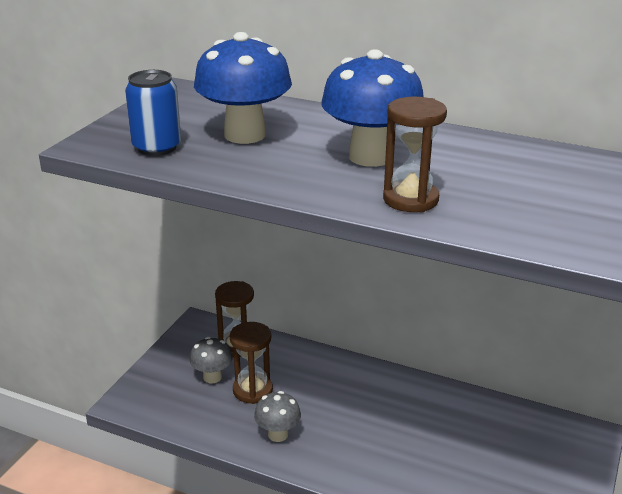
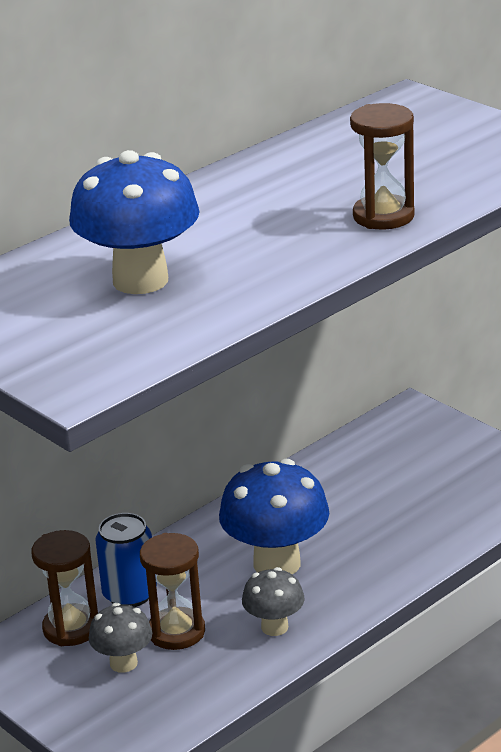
camera: 65 degrees left, 0 degrees up
blue can [125,70,181,156] -> blue can moved to [95,513,157,607]
blue mushroom [321,49,424,167] -> blue mushroom moved to [219,459,329,574]

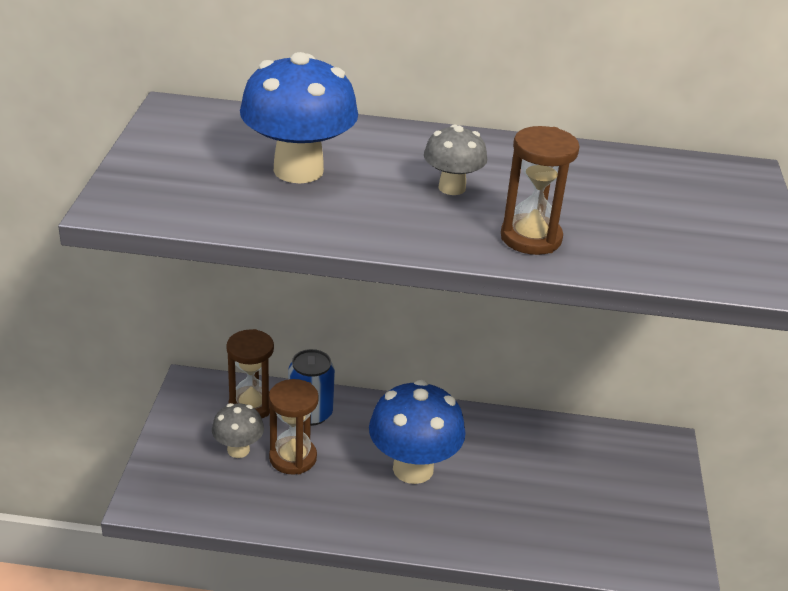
camera: 45 degrees right, 5 degrees up
grey mushroom [242,567,305,636] -> grey mushroom moved to [424,125,487,195]

